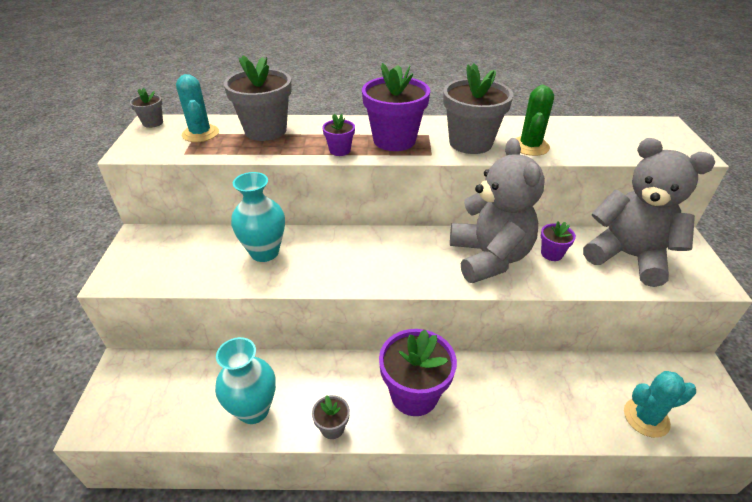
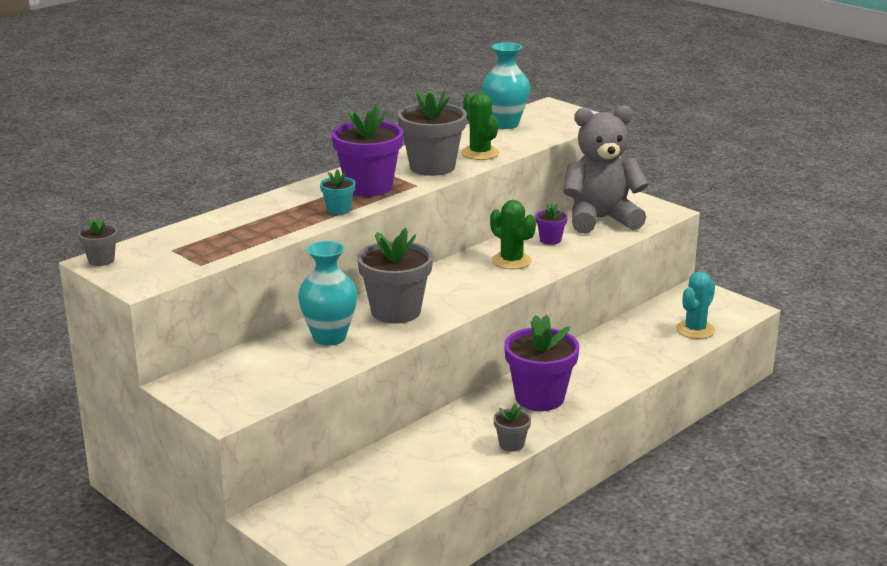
camera: 45 degrees left, 15 degrees down
turquoise cactus [176,74,219,142] -> none
turquoise vase [215,337,276,424] -> turquoise vase moved to [482,42,530,129]
grey flower pot [224,55,292,141] -> grey flower pot moved to [357,228,433,324]
purple flower pot [322,114,355,156] -> turquoise flower pot [320,169,356,215]
grey teddy bear [450,138,545,283] -> green cactus [490,200,536,269]

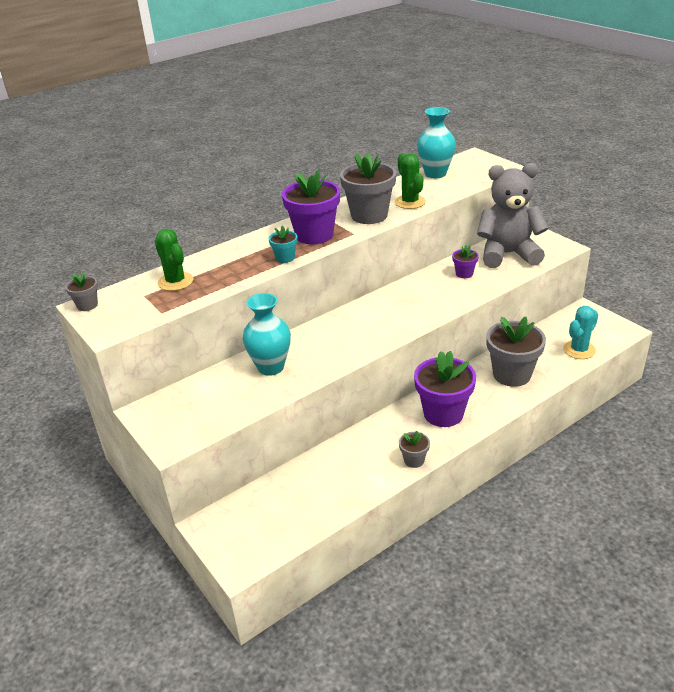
camera: 10 degrees right, 10 degrees up
grey flower pot [357,228,433,324] -> grey flower pot moved to [486,317,546,387]
green cactus [490,200,536,269] -> green cactus moved to [155,228,193,291]

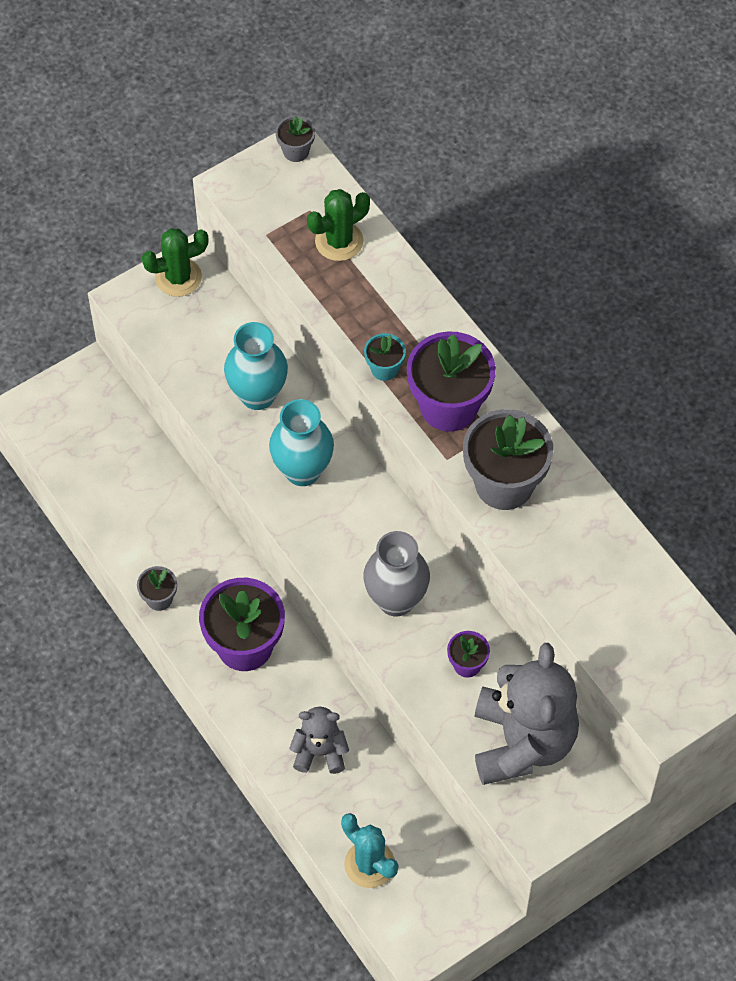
camera: 90 degrees right, 25 degrees up
green cactus [395,153,426,209] -> green cactus moved to [142,228,209,297]
turquoise vase [417,107,456,178] -> turquoise vase moved to [269,399,334,486]
grey flower pot [486,317,546,387] -> grey teddy bear [289,707,349,774]
none -> grey vase [363,531,430,617]

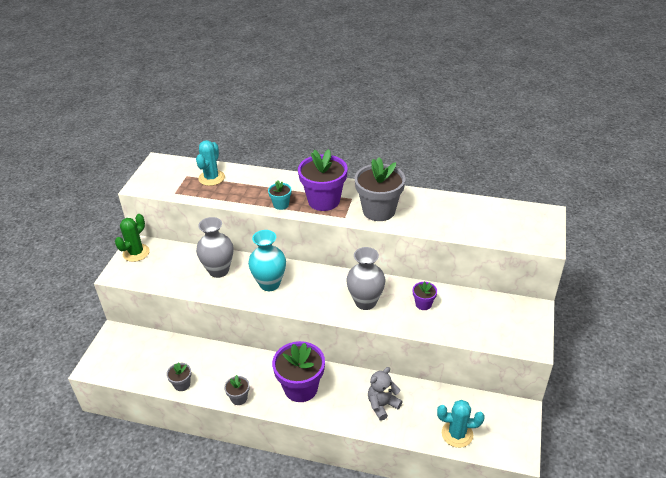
camera: 40 degrees left, 20 degrees down
turquoise vase [224,322,288,410] -> grey vase [196,217,233,278]
grey flower pot [275,116,315,162] -> grey flower pot moved to [166,362,192,391]
green cactus [307,189,370,261] -> turquoise cactus [196,140,225,186]
grey teddy bear [475,643,579,785] -> none

